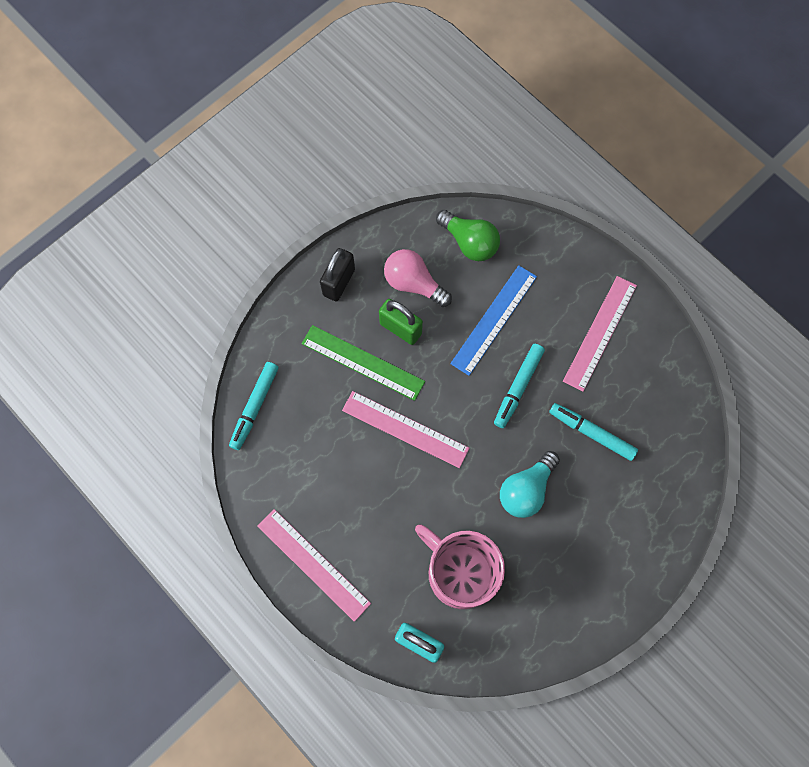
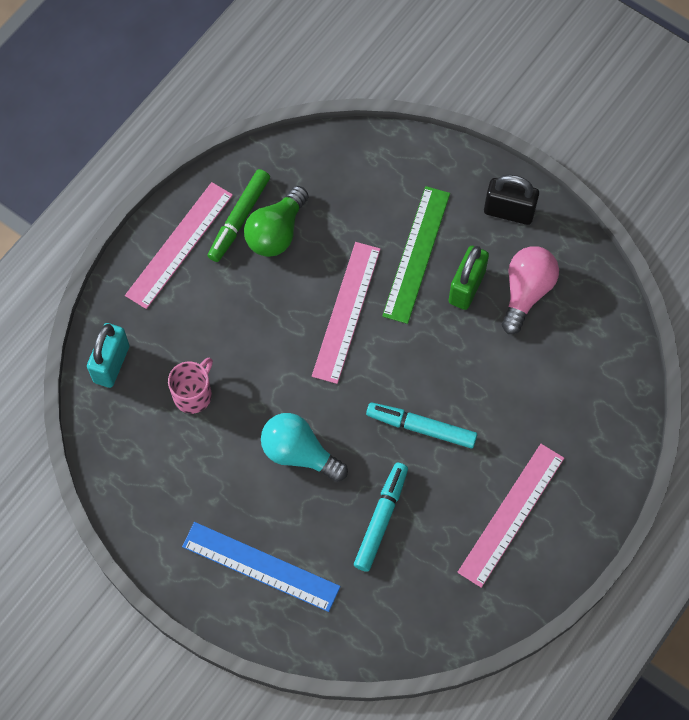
camera: 80 degrees right, 5 degrees down
turquoise marker [229,362,279,450] -> none
pink mug [415,524,505,609] -> pink mug [168,358,213,414], size x0.51
green light bulb [436,210,500,261] -> green light bulb moved to [244,186,309,257]
blue ruler [450,265,537,376] -> blue ruler moved to [182,522,340,612]
pink ruler [563,276,637,392] -> pink ruler turned 75 degrees counterclockwise [457,444,564,588]
none -> green marker [208,169,270,262]

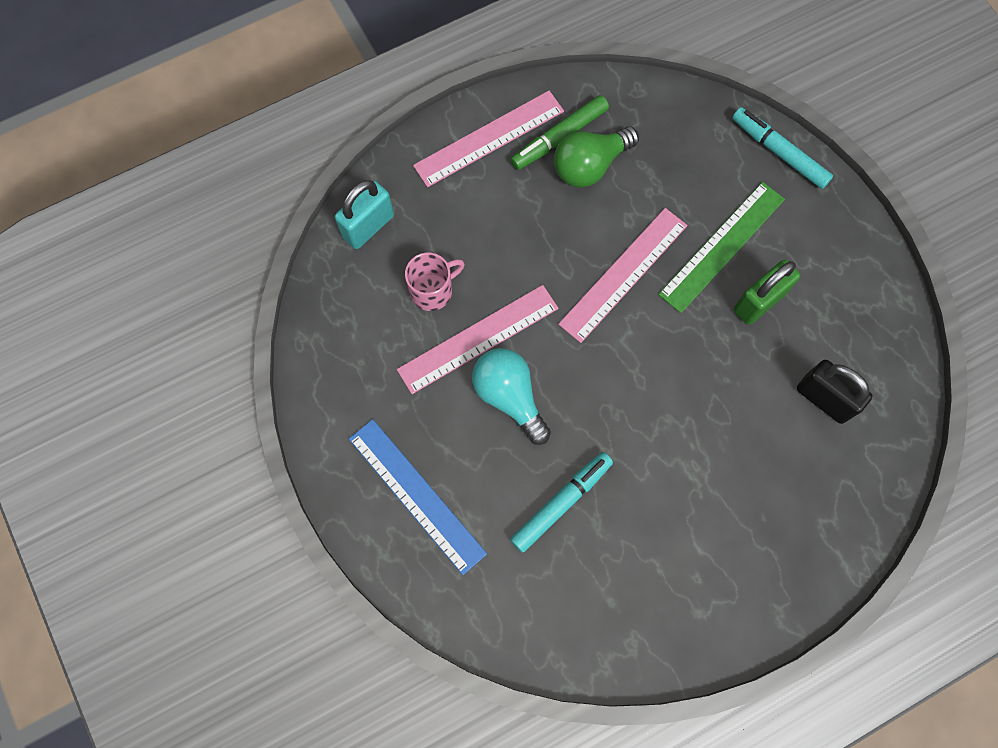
camera: 25 degrees right, 5 degrees up
turquoise marker [366,402,477,449] -> turquoise marker moved to [732,107,833,189]
pink ruler [457,444,564,588] -> pink ruler moved to [397,285,559,394]
black padlock [484,175,539,225] -> black padlock moved to [797,360,873,424]
pink light bulb [502,246,559,334] -> none

